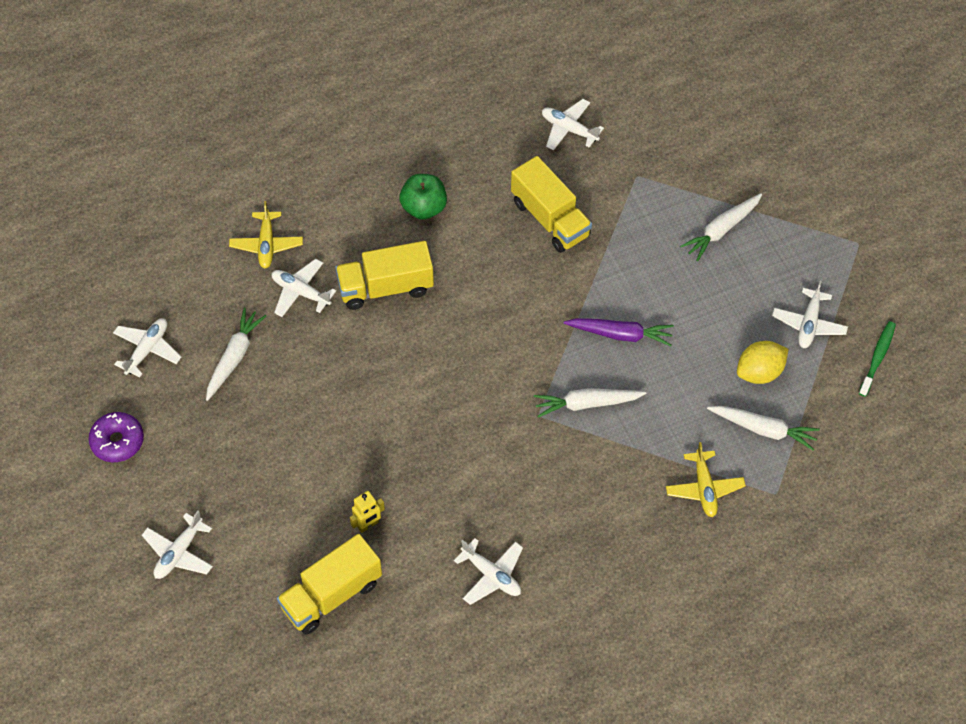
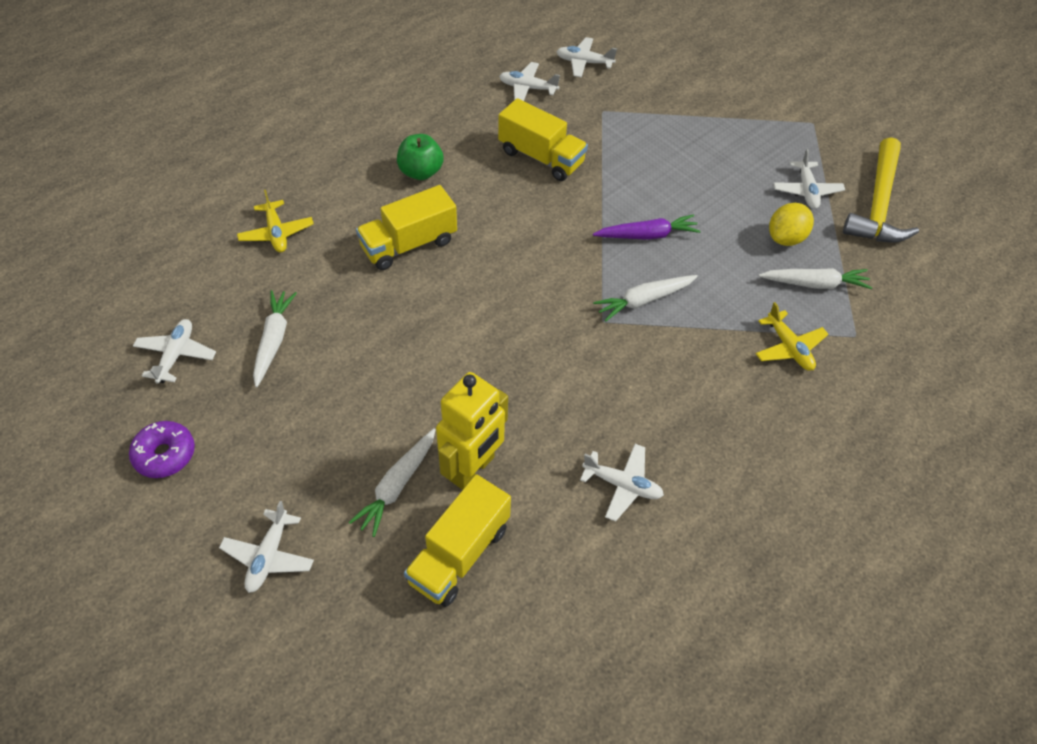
camera: 20 degrees left, 5 degrees down
white plane [272,259,336,317] -> white plane moved to [556,37,617,77]
yellow robot [350,491,385,533] -> yellow robot [436,372,508,490], size x2.11
white carrot [680,193,762,261] -> white carrot moved to [349,428,436,537]
green toothbrush [859,321,896,397] -> yellow hammer [843,137,919,243]

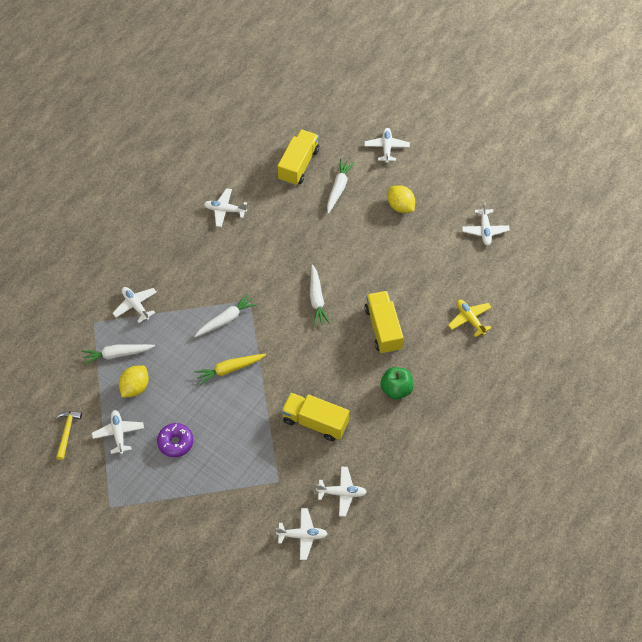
camera: 170 degrees right, 5 degrees up
purple donut [129,421,195,478] -> purple donut moved to [157,423,193,457]
white carrot [253,290,297,388] -> white carrot moved to [310,264,330,326]
yellow truck [356,185,457,270] -> yellow truck turned 60 degrees counterclockwise [365,291,404,354]
yellow robot [436,372,508,490] -> none
purple carrot [593,214,701,240] -> yellow carrot [195,354,266,385]
yellow plane [756,302,828,371] -> white plane [112,287,157,323]
yellow hammer [843,137,919,243] -> yellow hammer [56,411,82,460], size x0.51
none -> yellow lemon [388,185,415,213]

